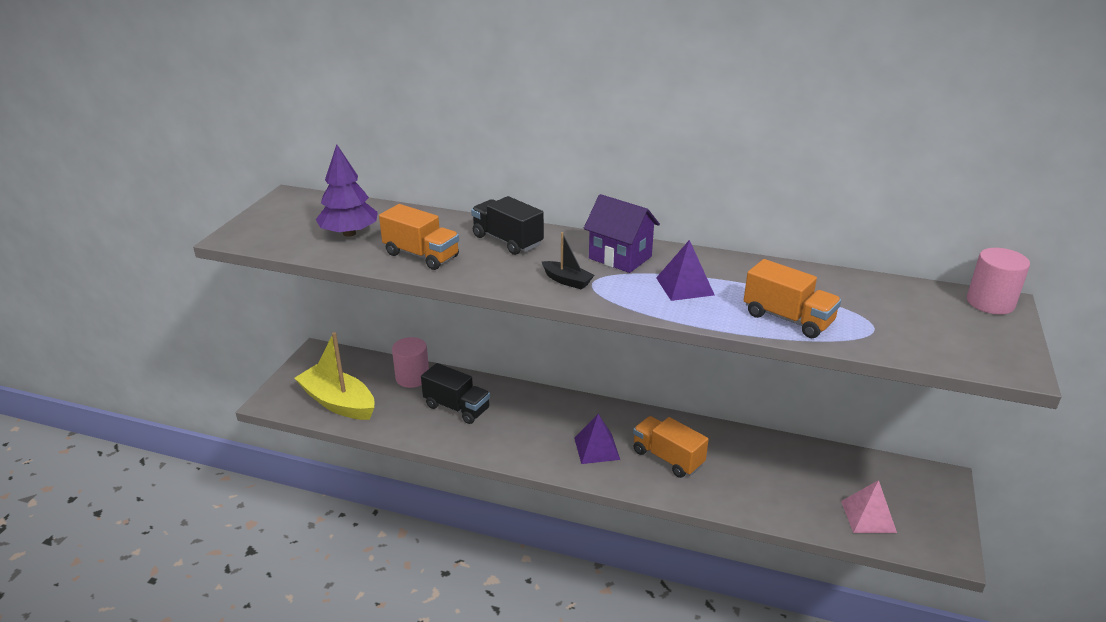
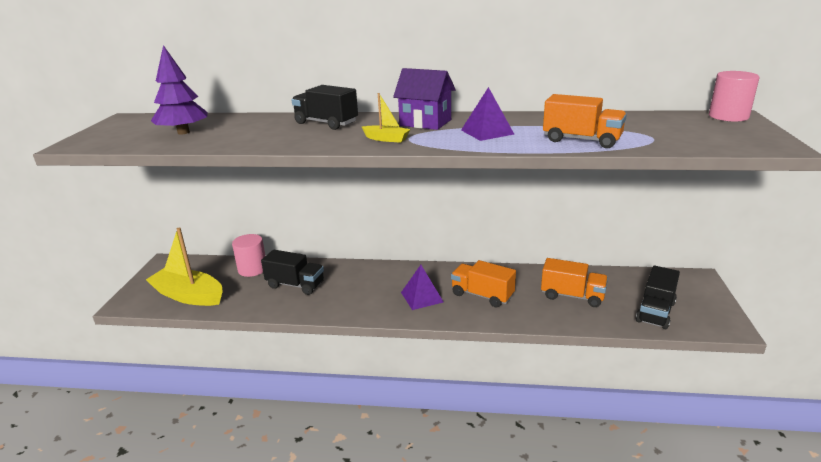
camera: 10 degrees left, 5 degrees down
orange truck [379,204,459,270] -> orange truck moved to [541,258,608,307]
black boat [542,232,594,290] -> yellow boat [362,93,411,143]
pink pyramid [841,480,897,533] -> black truck [636,266,680,329]

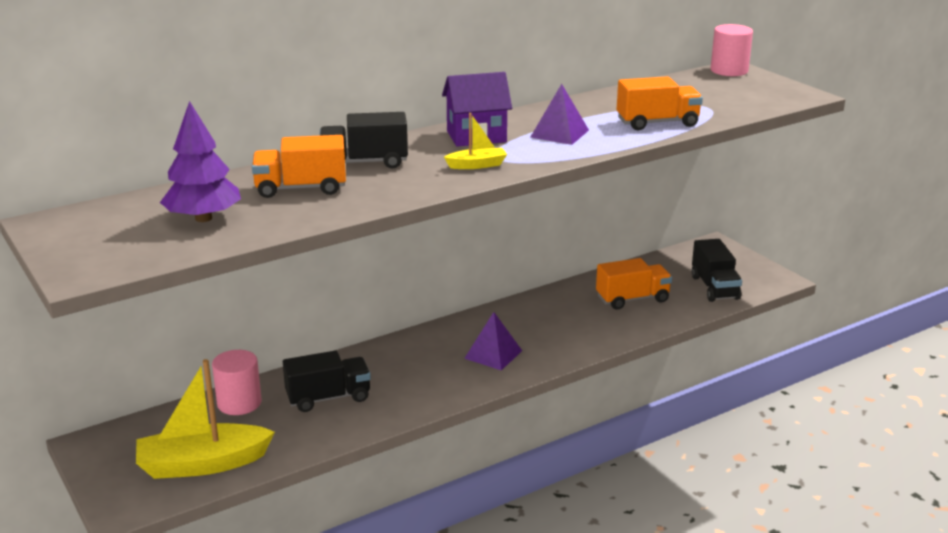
camera: 40 degrees left, 0 degrees up
orange truck [451,260,516,308] -> orange truck moved to [252,135,346,198]

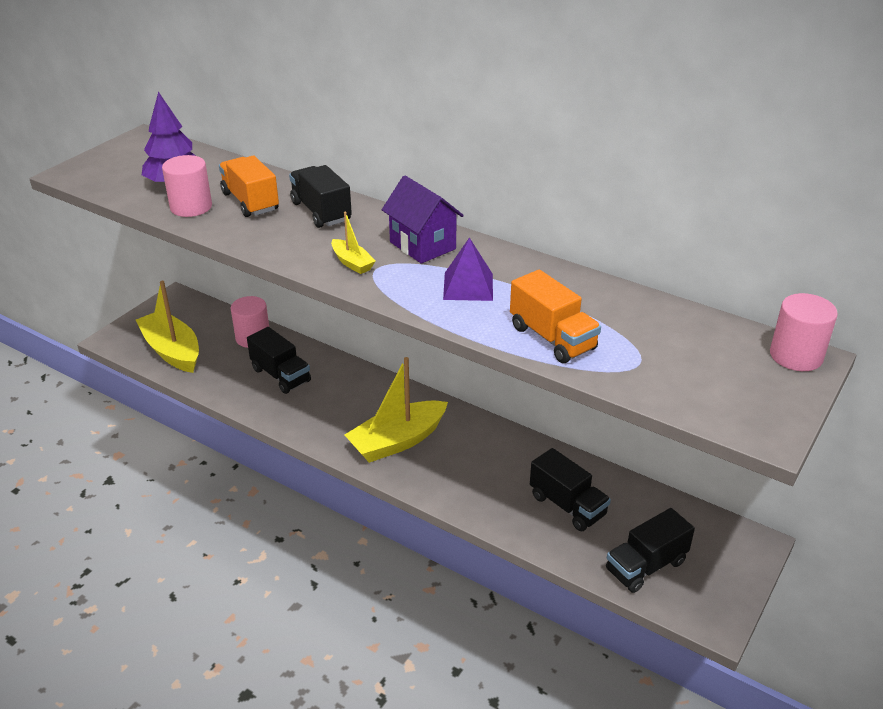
camera: 65 degrees right, 10 degrees up
purple pyramid [464,312,522,370] -> yellow boat [345,357,448,463]
orange truck [596,258,672,309] -> black truck [530,448,611,531]
none -> pink cylinder [162,155,212,217]

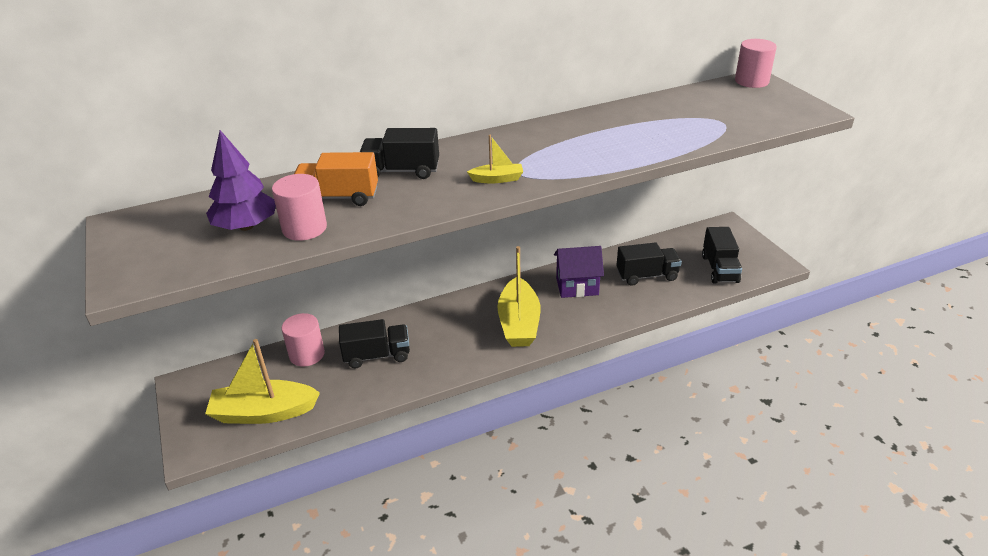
camera: 55 degrees left, 0 degrees up
purple house [382,175,464,264] -> purple house moved to [554,246,604,298]
purple pyramid [443,237,493,301] -> none
orange truck [510,270,601,363] -> none

